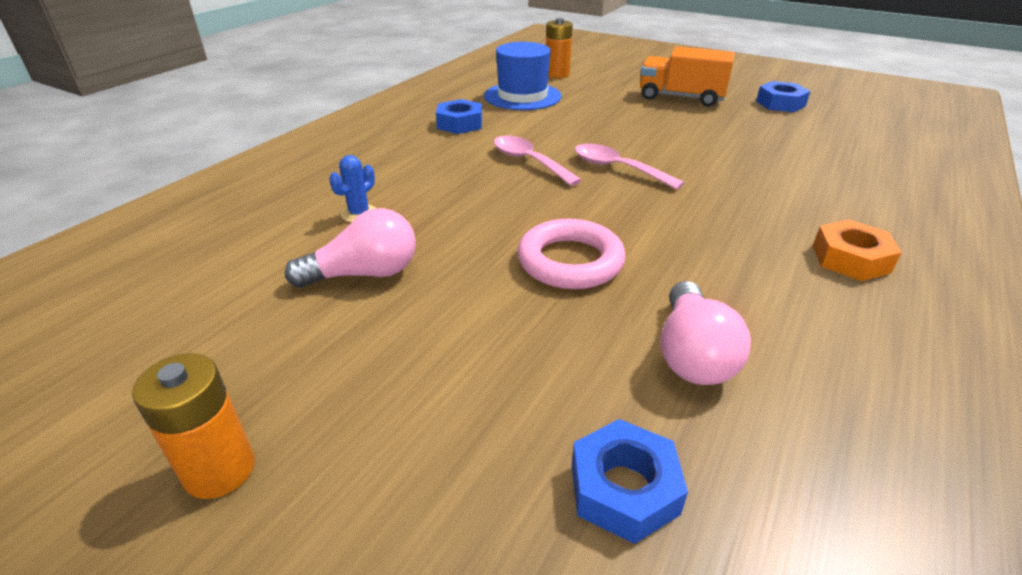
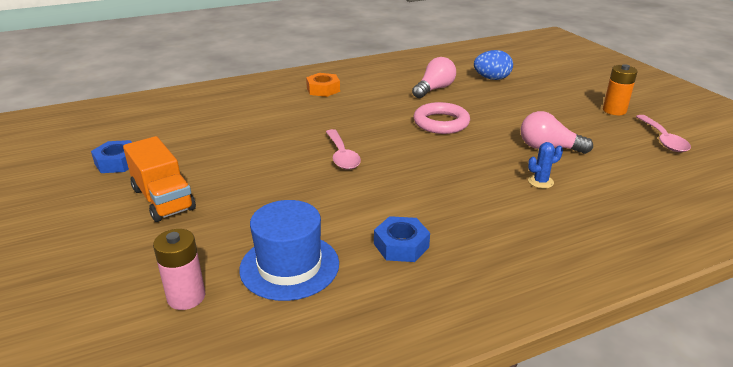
camera: 145 degrees left, 5 degrees down
pink spoon [494,136,582,186] -> pink spoon moved to [636,115,691,152]
orange battery [546,18,573,78] -> pink battery [153,229,205,310]
blue nut [572,419,688,544] -> blue egg [474,50,513,80]

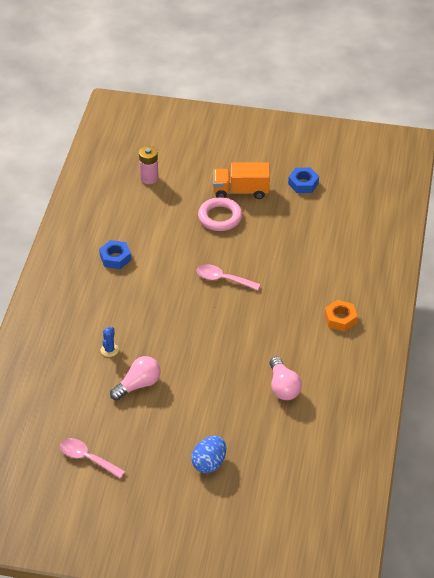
camera: 125 degrees right, 15 degrees up
blue hat [239,200,339,301] -> none
pink ring [413,102,470,134] -> pink ring moved to [198,197,242,231]
blue egg [474,50,513,80] -> blue egg moved to [191,436,226,473]
orange battery [603,64,638,115] -> none

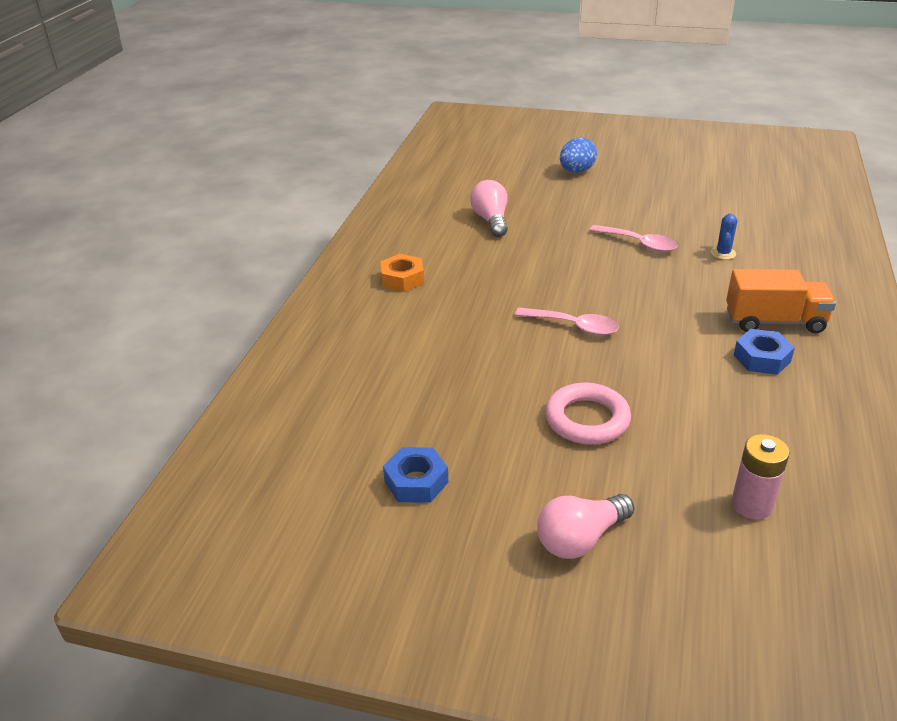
camera: 175 degrees left, 10 degrees down
pink spoon [60,438,126,478] -> pink spoon moved to [589,225,678,252]
pink light bulb [110,356,161,400] -> pink light bulb moved to [537,494,635,559]
orange truck [213,162,270,199] -> orange truck moved to [726,269,836,333]

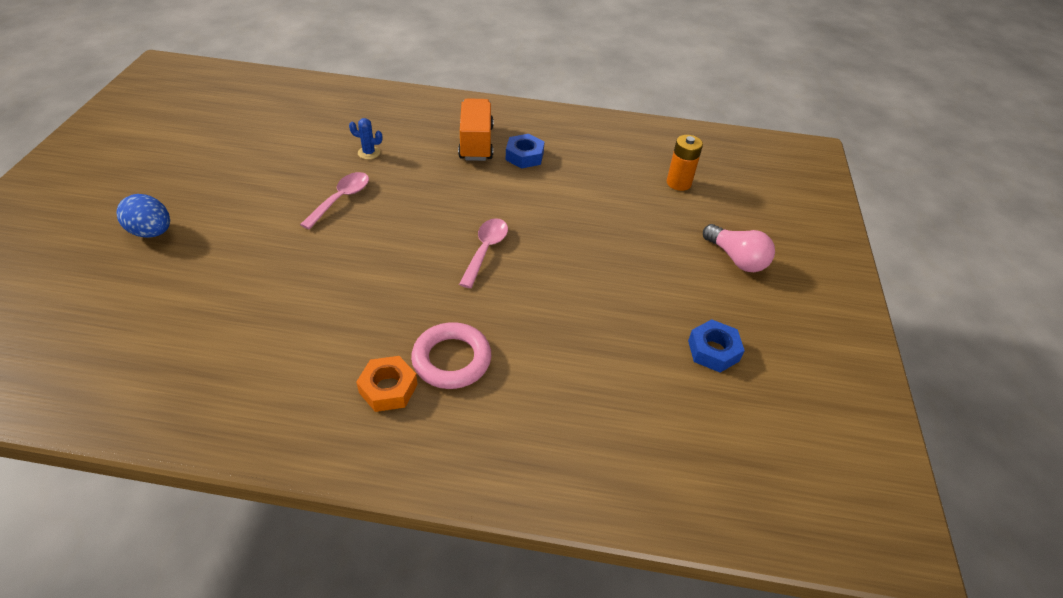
camera: 100 degrees left, 10 degrees up
pink light bulb [470,180,508,237] -> none
pink ring [545,383,631,444] -> pink ring moved to [411,322,491,389]
pink battery [731,434,789,520] -> orange battery [667,135,703,191]

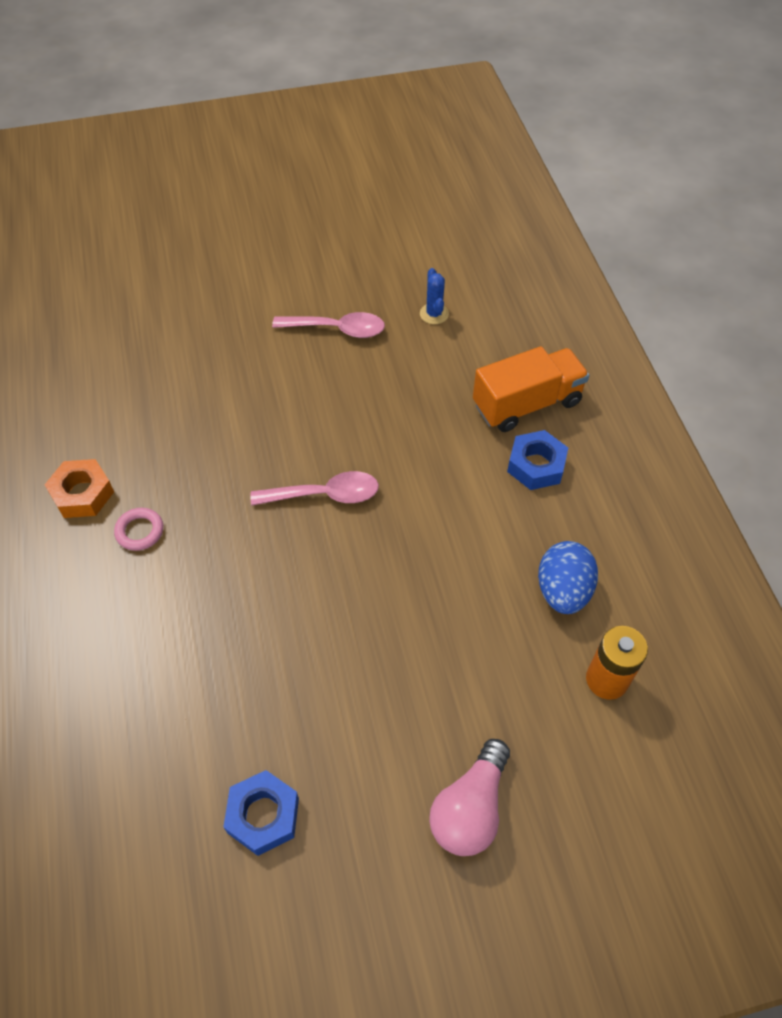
camera: 70 degrees right, 10 degrees up
blue egg [116,194,170,238] -> blue egg moved to [538,541,598,614]
pink ring [411,322,491,389] -> pink ring [114,508,163,551], size x0.53

